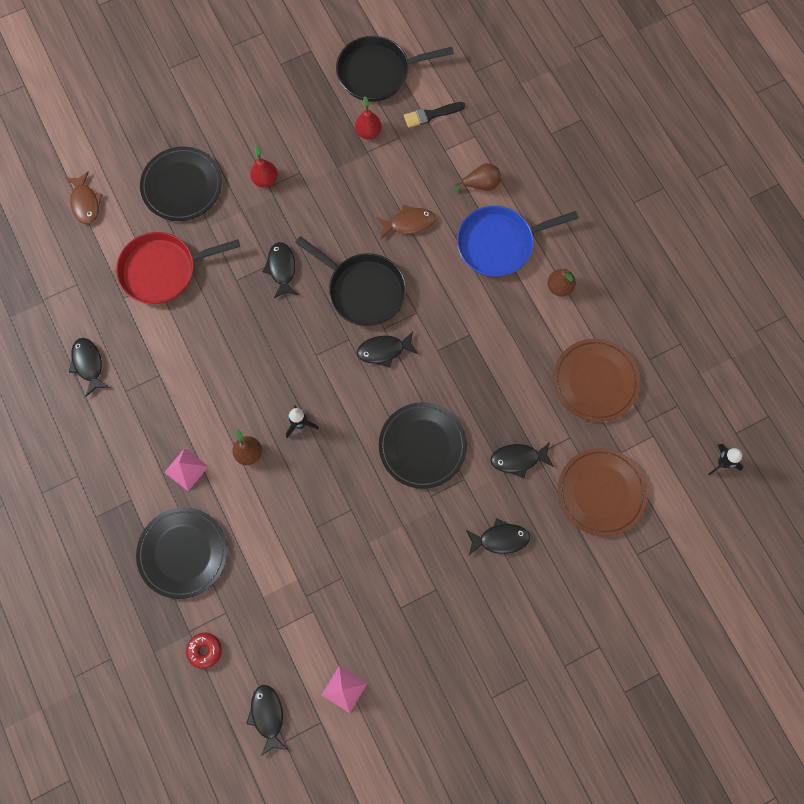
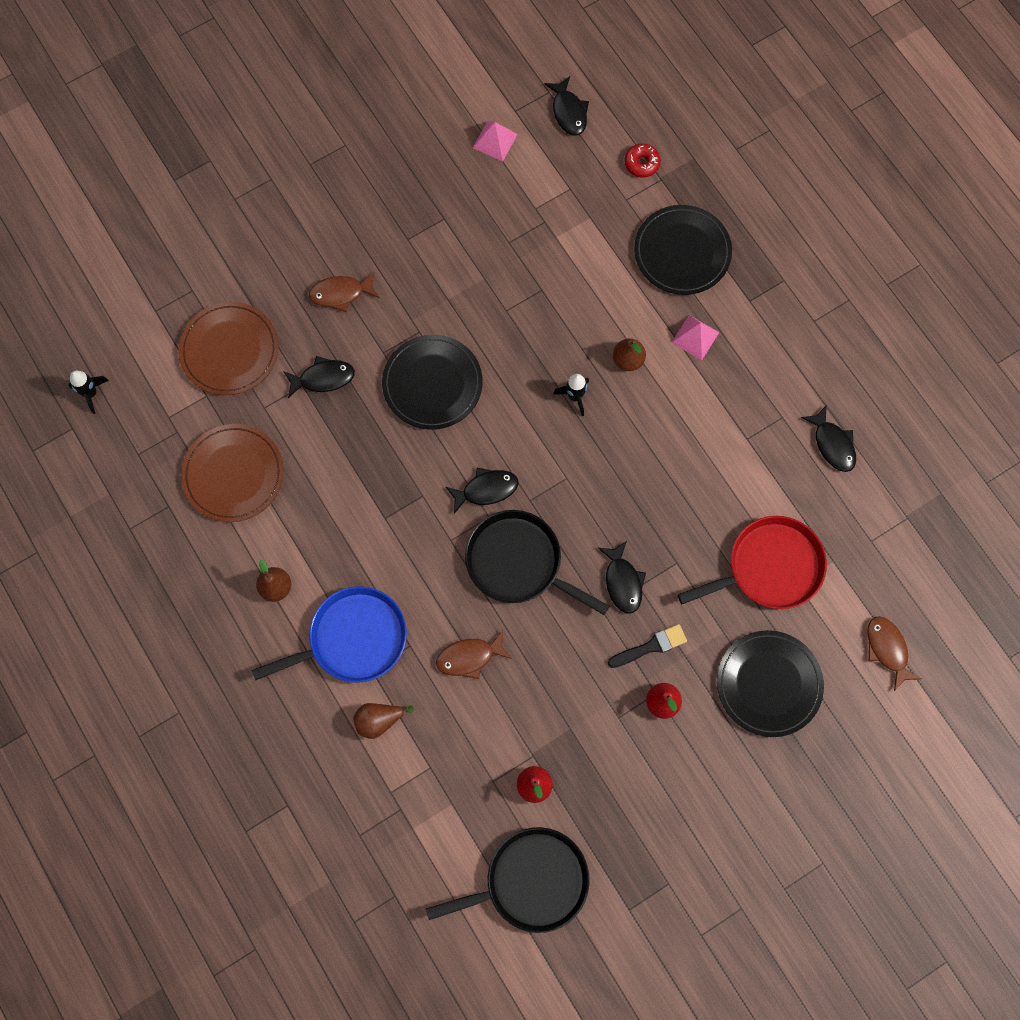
camera: 175 degrees right, 0 degrees up
black brush [404,102,465,128] -> black brush moved to [608,624,687,668]
black fish [466,518,530,555] -> brown fish [309,272,379,312]

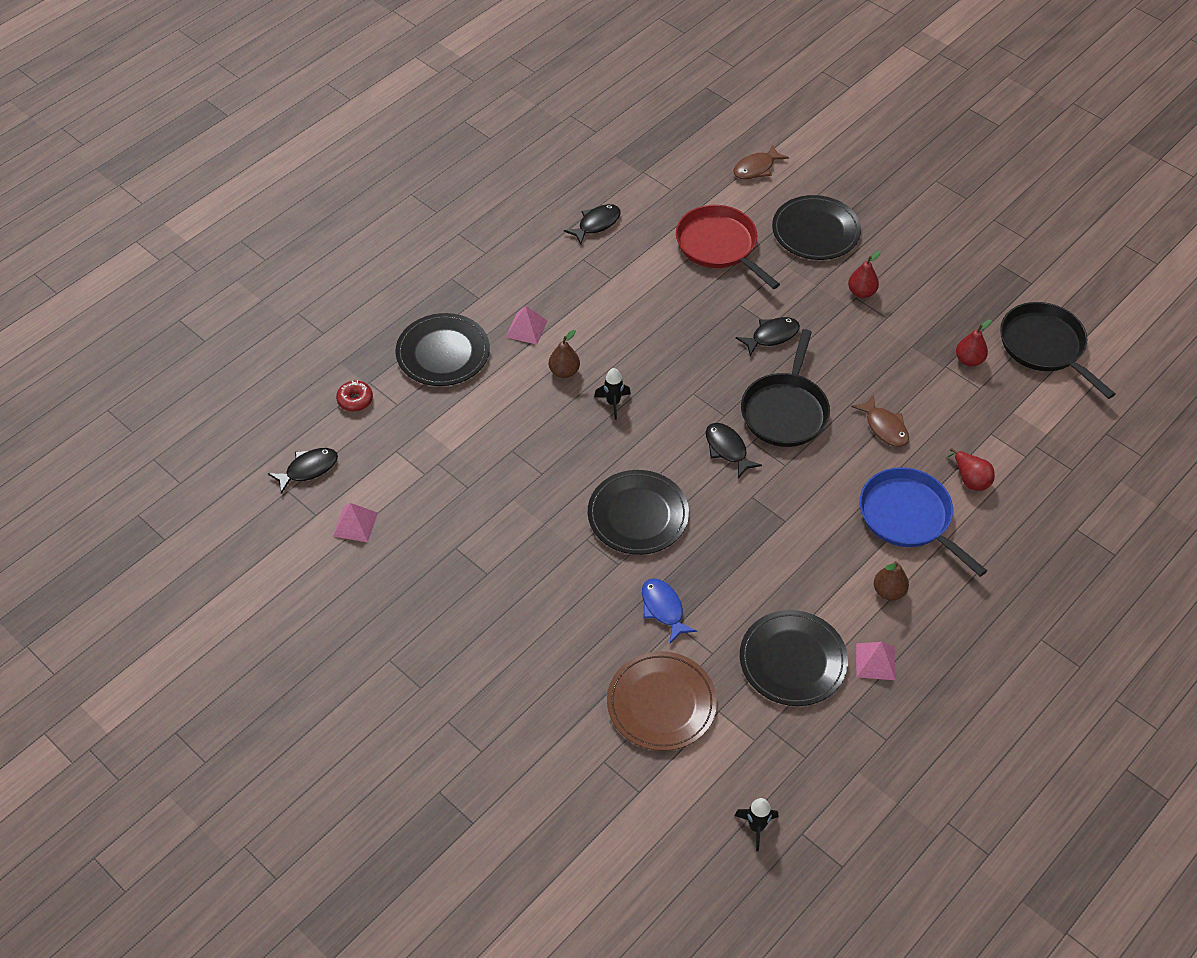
camera: 105 degrees left, 20 degrees down
brown plate [181,424,284,522] -> black plate [740,610,848,706]
black fish [283,356,355,398] -> blue fish [642,578,697,643]
brown fish [309,272,379,312] -> none
brown pear [353,703,414,739] -> red pear [947,448,995,491]
black brush [608,624,687,668] -> none
none -> pink pyramid [856,642,895,680]

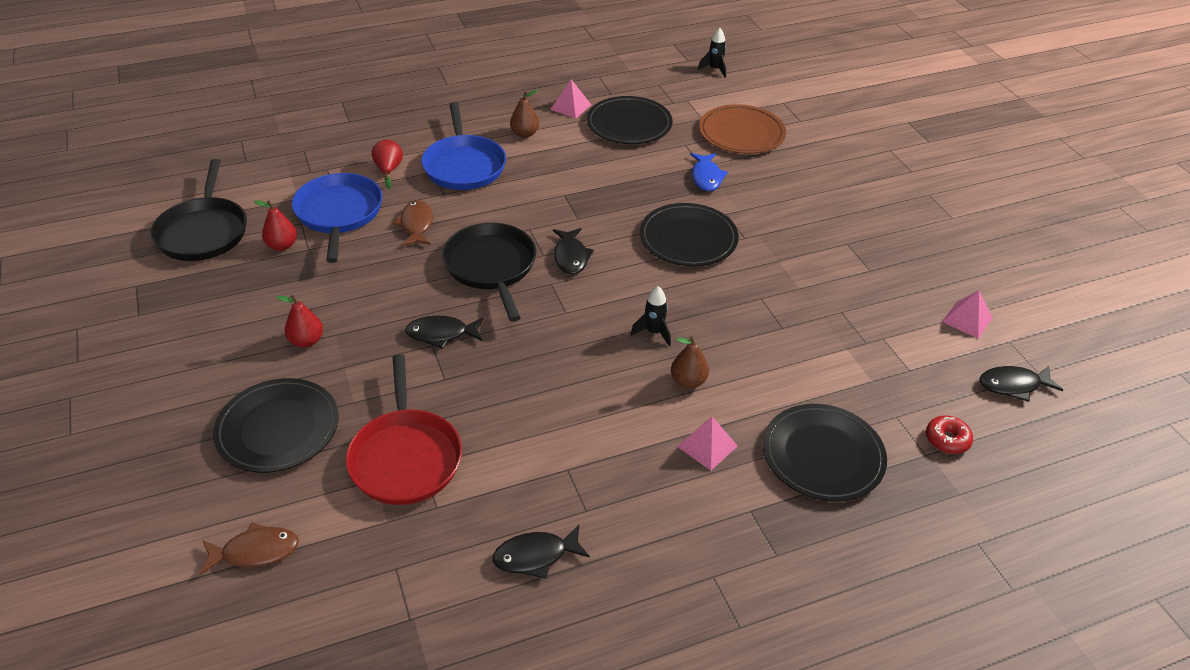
camera: 155 degrees left, 10 degrees down
black pan [741,329,830,447] -> black pan turned 60 degrees counterclockwise [442,223,536,322]
none -> blue pan [292,173,383,263]

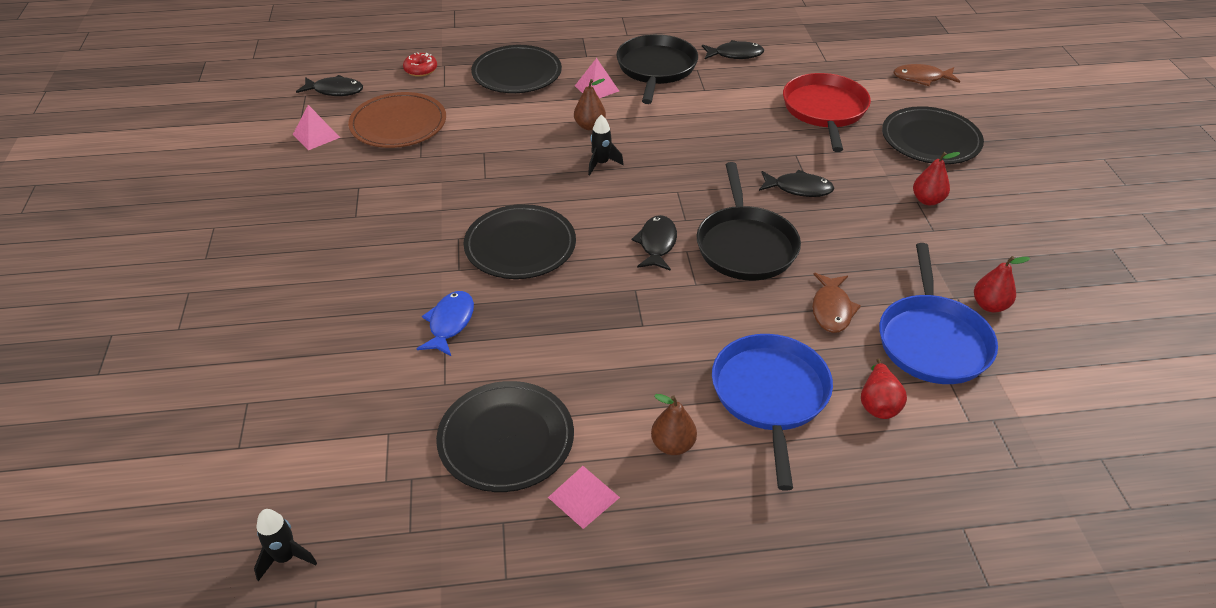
camera: 165 degrees left, 0 degrees up
black pan [150,159,247,261] -> black pan moved to [616,34,698,104]
brown plate [699,104,786,154] -> brown plate moved to [348,92,446,148]

